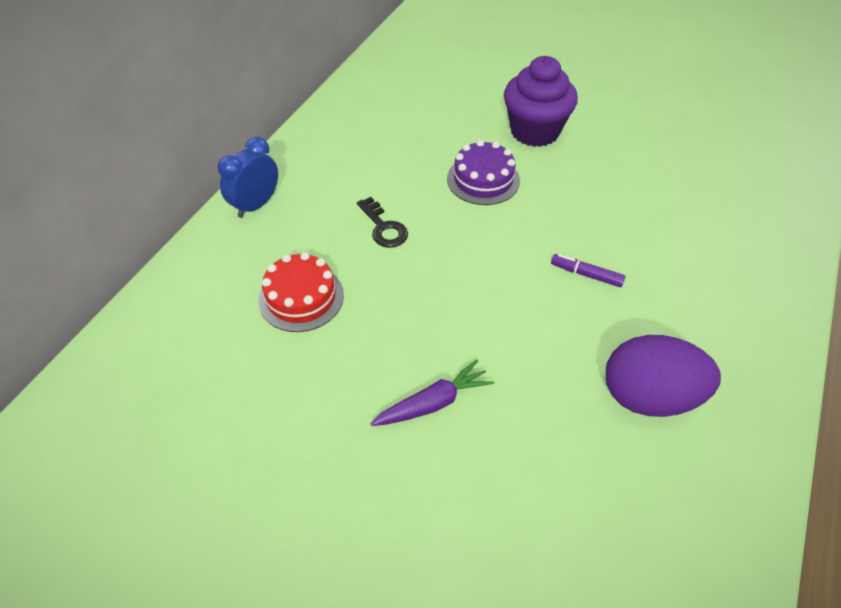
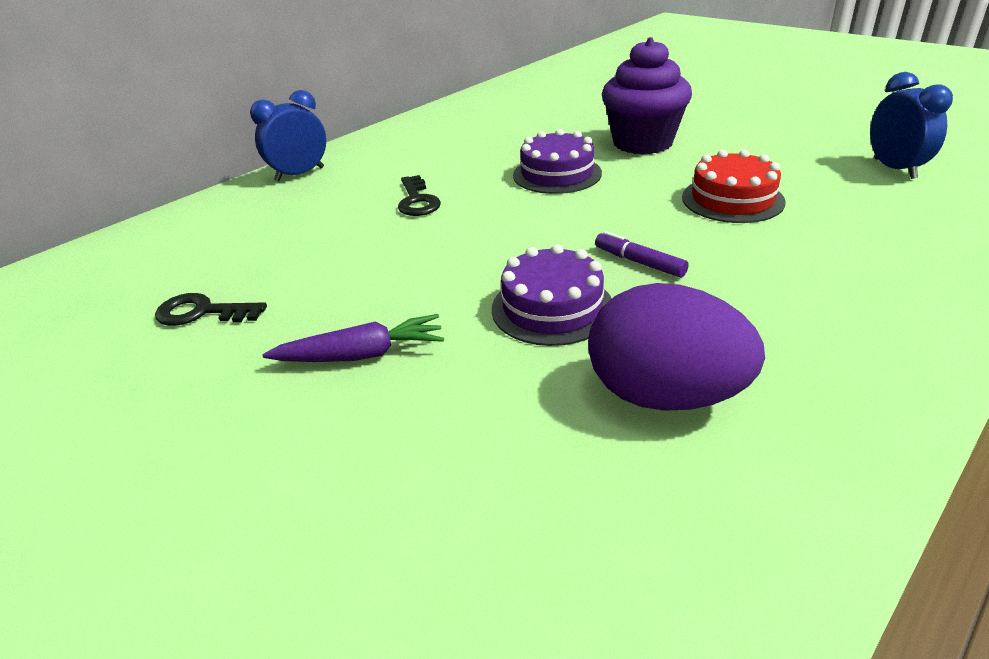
camera: 20 degrees right, 15 degrees down
red cake [258,252,344,332] -> red cake moved to [682,149,786,223]
none -> black key [155,293,267,326]
none -> purple cake [492,244,612,346]
none -> blue clock [870,72,953,179]

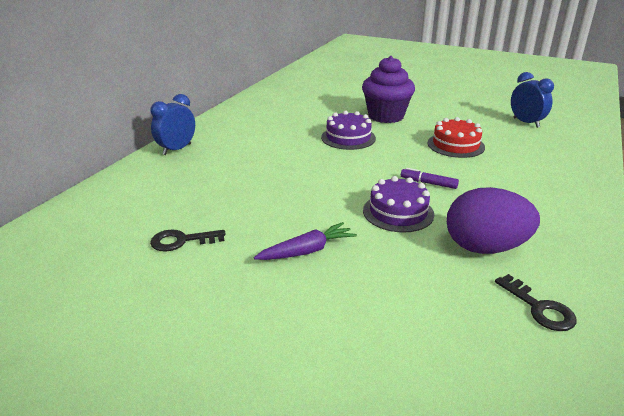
camera: 20 degrees left, 5 degrees down
black key [398,175,441,216] -> black key moved to [495,274,577,331]

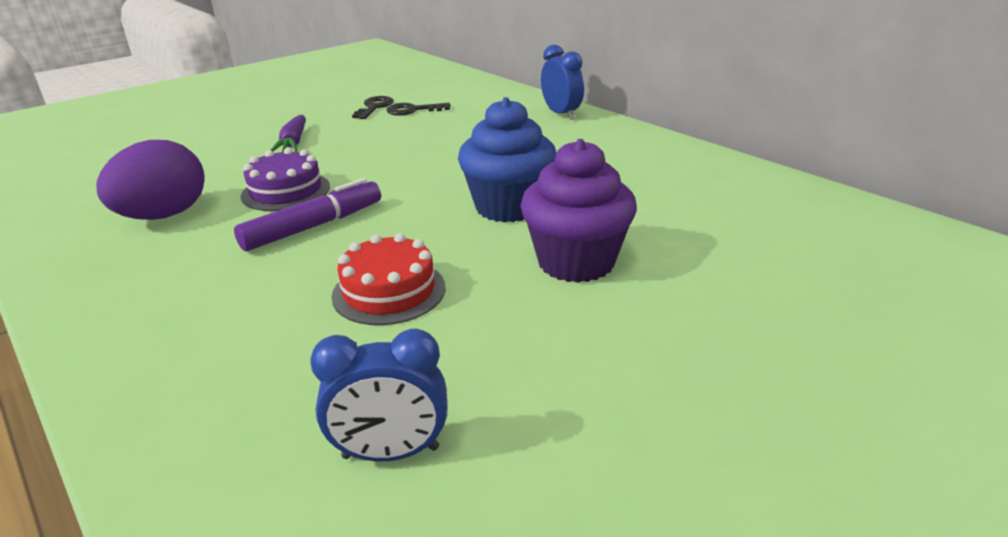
camera: 115 degrees right, 0 degrees up
purple cake [321,111,376,150] -> blue cupcake [458,97,556,223]
purple marker [401,168,459,189] -> purple marker [234,178,381,251], size x1.77
black key [495,274,577,331] -> black key moved to [386,103,451,116]

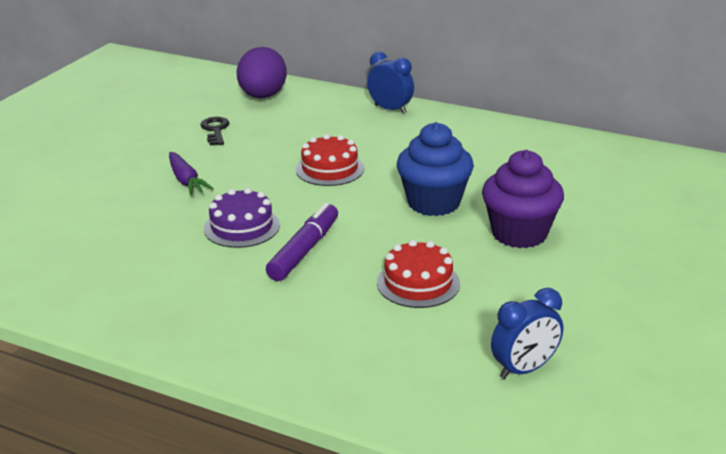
camera: 25 degrees left, 0 degrees up
purple egg [96,140,205,220] -> purple egg moved to [237,47,287,98]
black key [386,103,451,116] -> none
none -> red cake [296,134,364,186]

